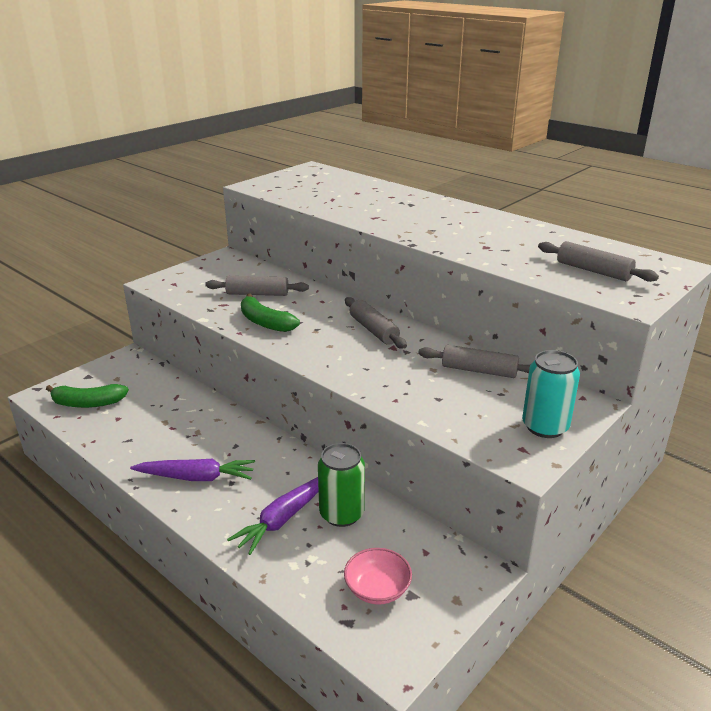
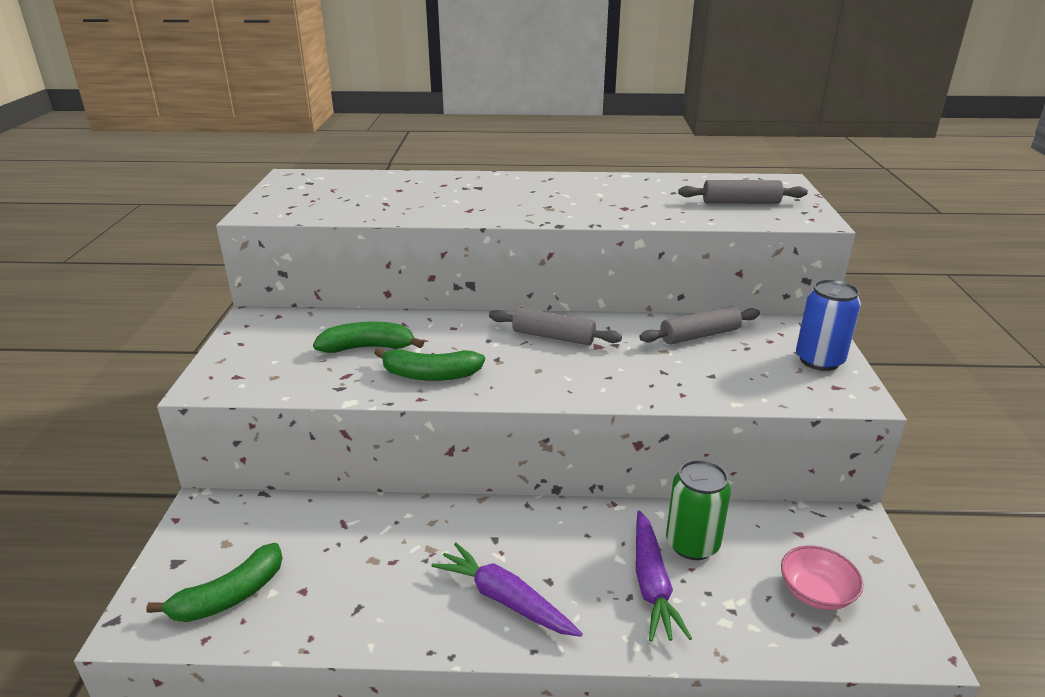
camera: 40 degrees left, 0 degrees up
purple carrot [130,459,255,481] -> purple carrot turned 105 degrees counterclockwise [431,543,583,637]
grey rolling pin [205,276,309,296] -> green banana [313,321,424,353]
turquoise can [522,350,580,438] -> blue can [796,279,861,371]

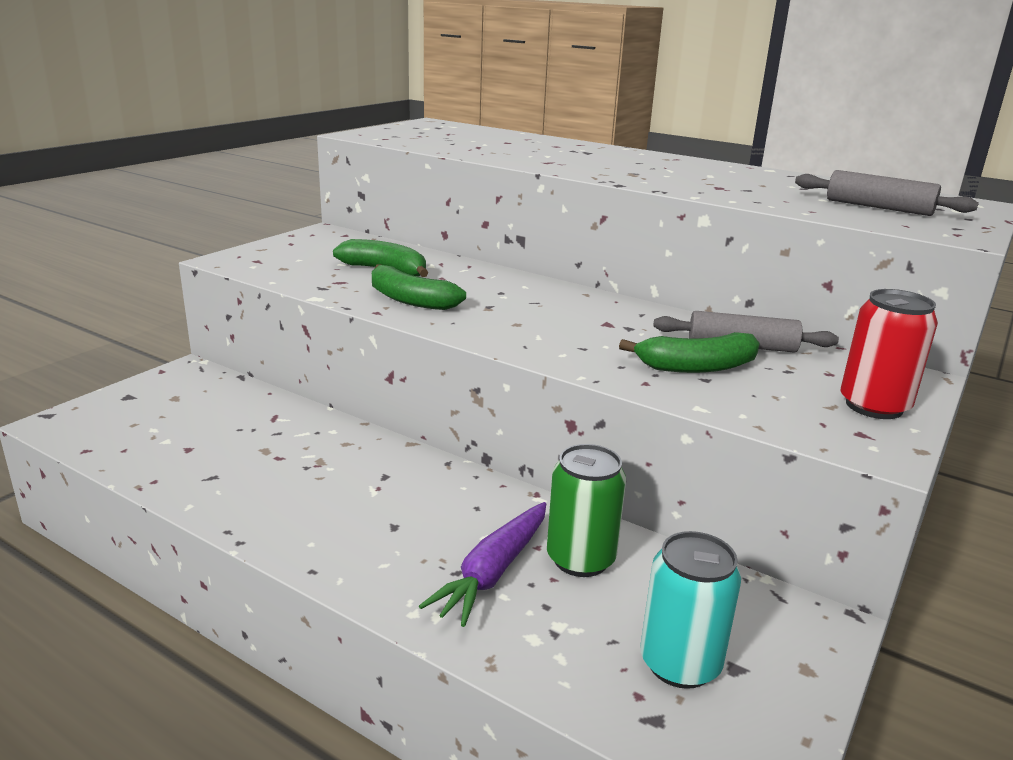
camera: 30 degrees right, 5 degrees down
green banana [146,543,283,622] -> green banana moved to [619,332,760,373]
purple carrot [431,543,583,637] -> none
grey rolling pin [489,307,622,345] -> none
pink bowl [781,545,863,610] -> turquoise can [640,531,741,689]
blue can [796,279,861,371] -> red can [840,289,938,419]

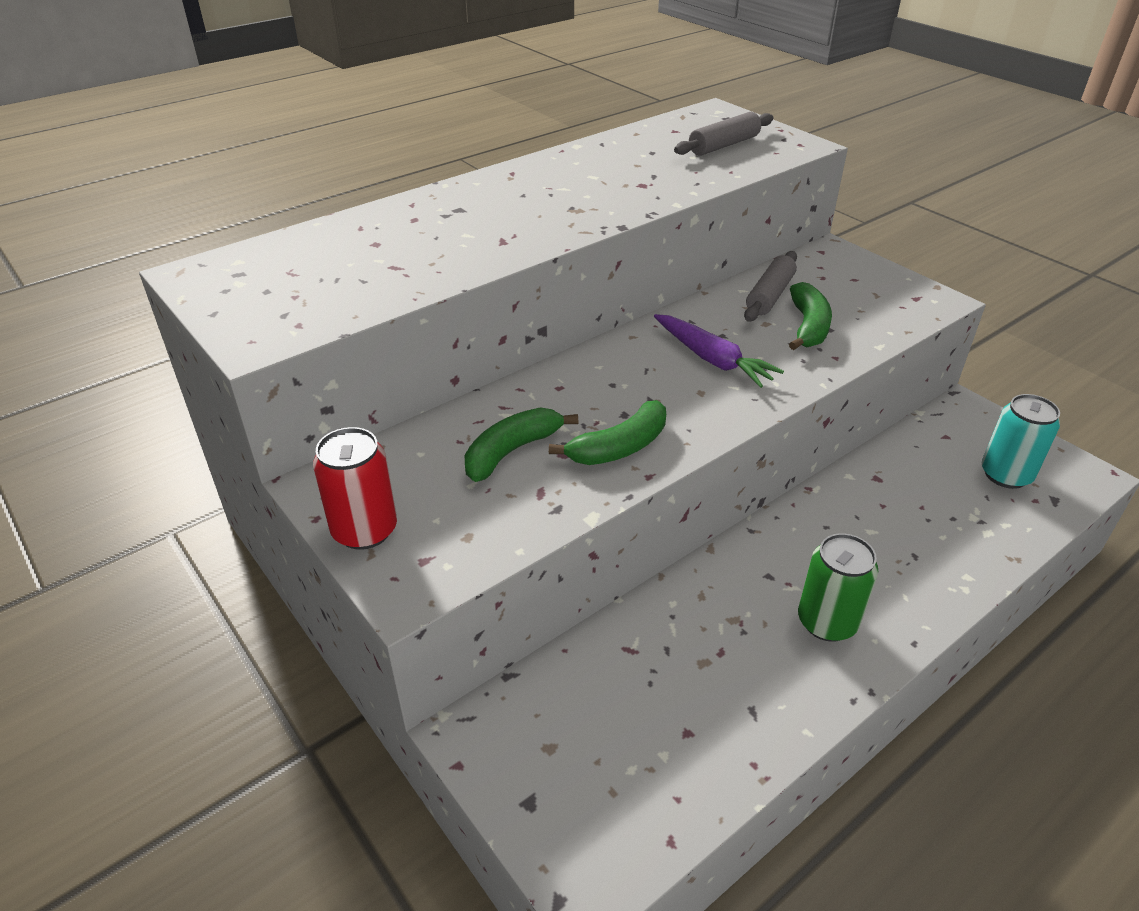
camera: 70 degrees left, 15 degrees up
purple carrot [419,502,546,627] -> purple carrot moved to [654,314,784,388]
green can [547,444,626,577] -> green can moved to [798,533,878,642]
red can [840,289,938,419] -> red can moved to [313,427,397,550]

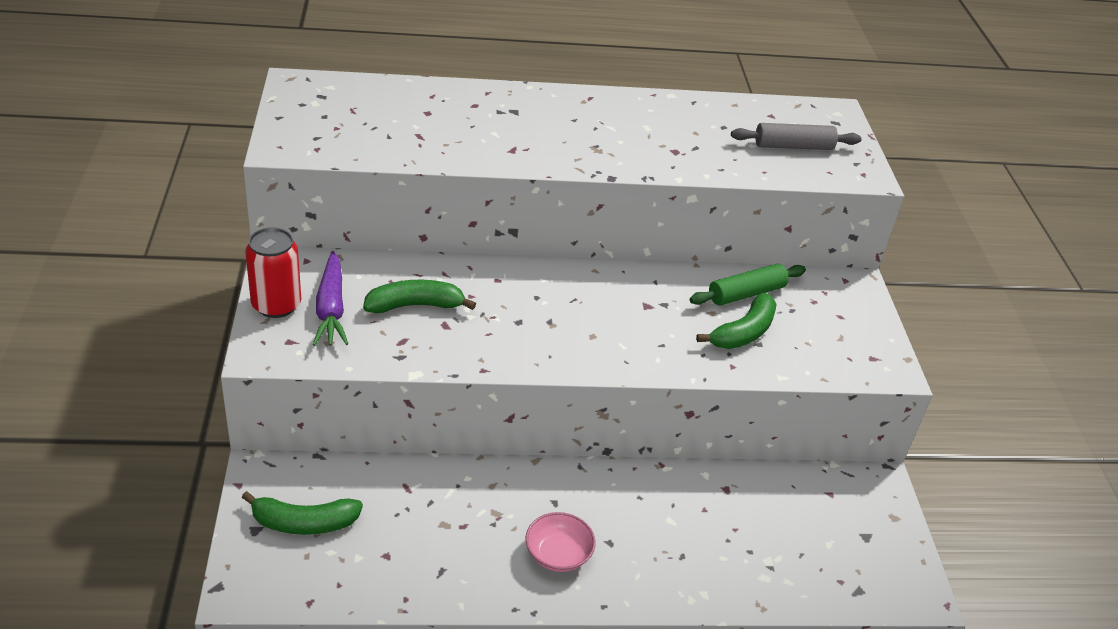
camera: 30 degrees right, 0 degrees up
green banana [549,400,666,465] -> green banana moved to [242,491,363,535]
purple carrot [654,314,784,388] -> purple carrot moved to [313,251,348,346]
grey rolling pin [744,251,797,322] -> green rolling pin [690,264,806,305]
green can [798,533,878,642] -> pink bowl [525,512,596,572]
turquoise can [982,394,1060,489] -> none

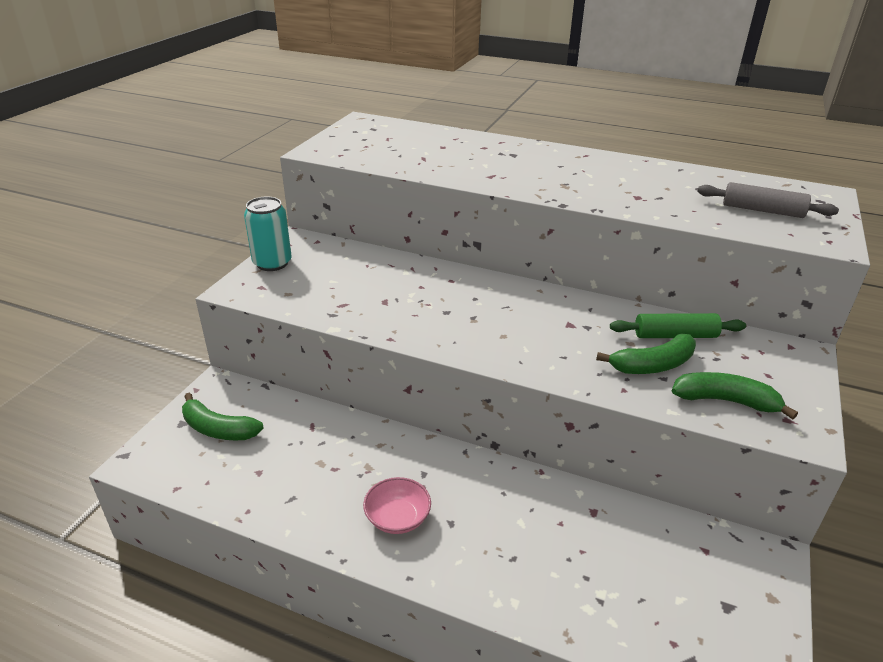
camera: 30 degrees right, 5 degrees down
red can [245,227,301,318] -> turquoise can [244,197,292,271]
purple carrot [313,251,348,346] -> none
green banana [363,280,476,313] -> green banana moved to [672,372,798,420]

